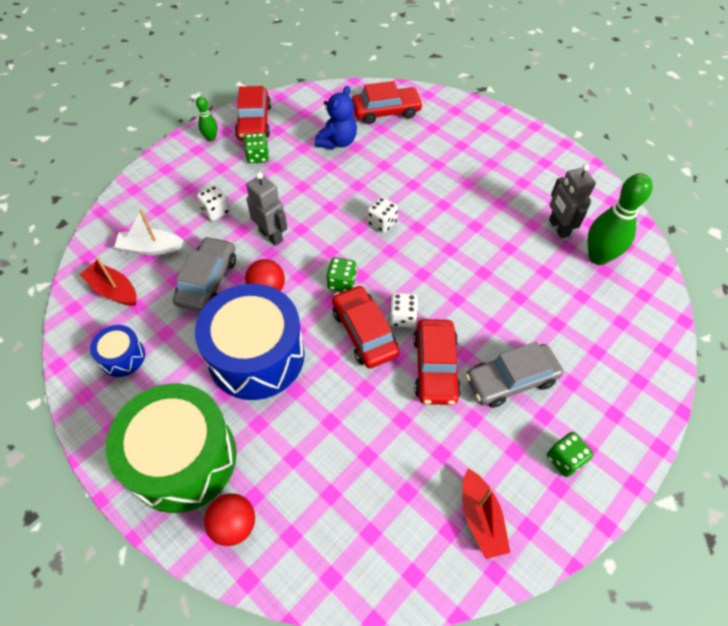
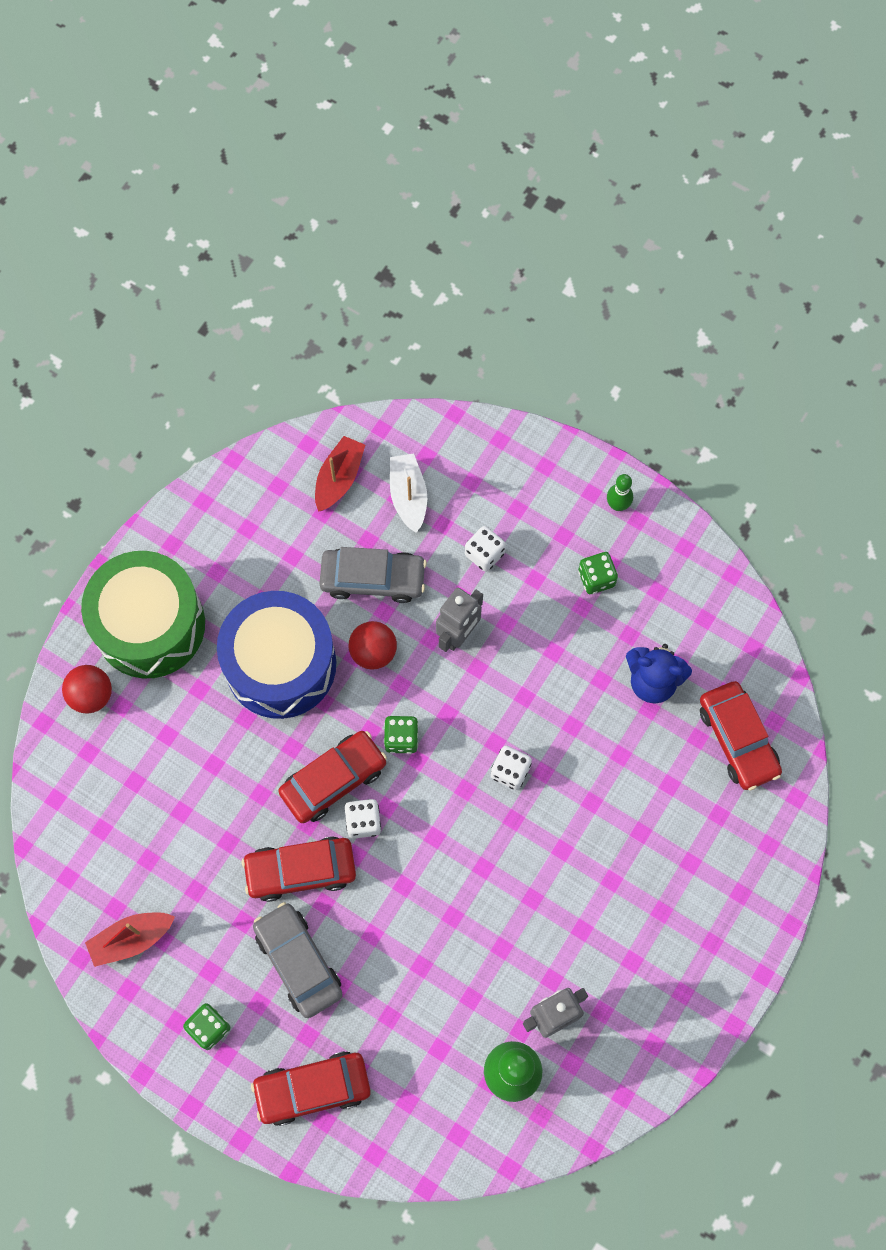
camera: 80 degrees right, 15 degrees up
blue drum [90,325,145,377] -> none
red car [235,86,271,141] -> red car moved to [251,1051,371,1126]

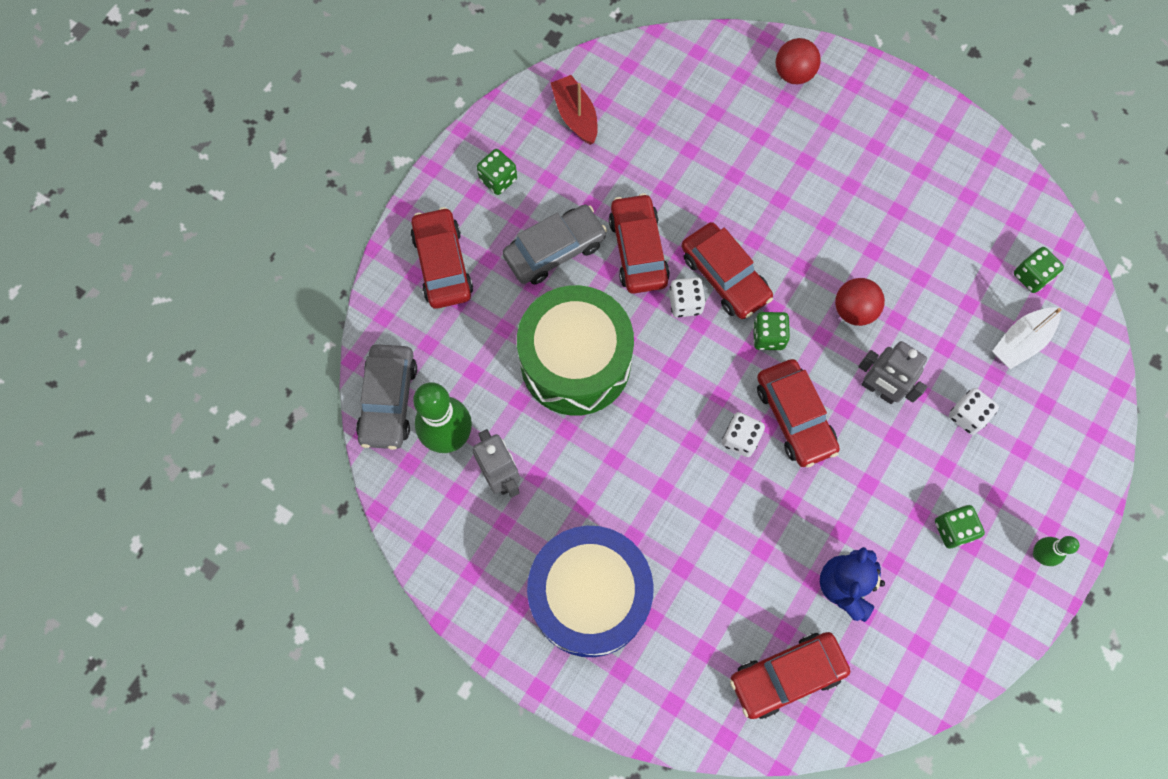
camera: 90 degrees right, 0 degrees up
green drum [81,551,205,678] -> green drum moved to [517,285,634,416]
blue drum [217,591,336,719] -> blue drum moved to [527,526,654,657]
red boat [315,436,365,512] -> green dice [1014,247,1064,293]
grey car [319,547,427,603] -> grey car moved to [356,344,417,450]
white boat [390,453,427,533] -> white boat turned 150 degrees clockwise [992,307,1061,369]
none -> red car [757,359,840,468]

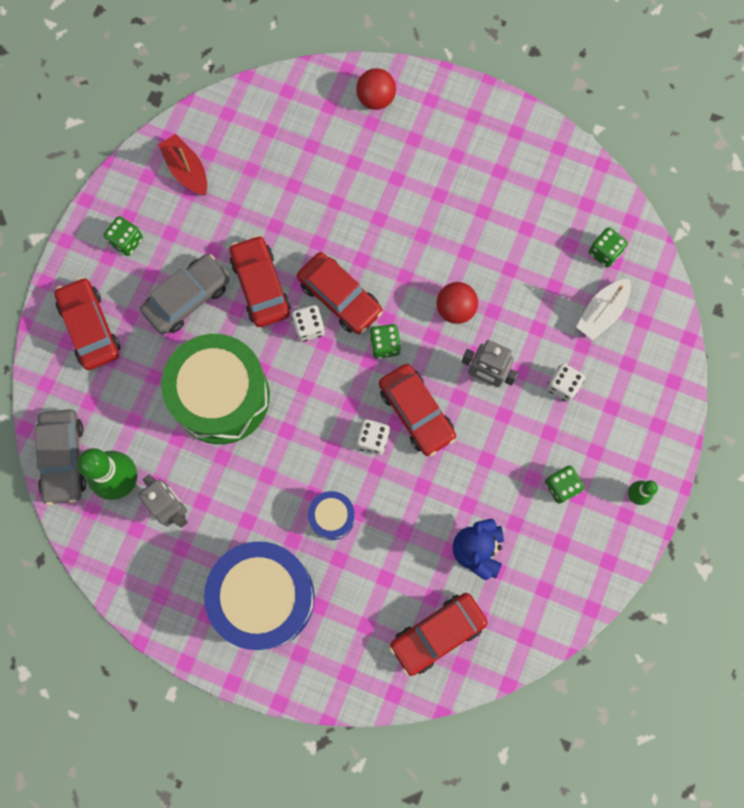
camera: 10 degrees left, 5 degrees up
none -> blue drum [308,491,355,540]

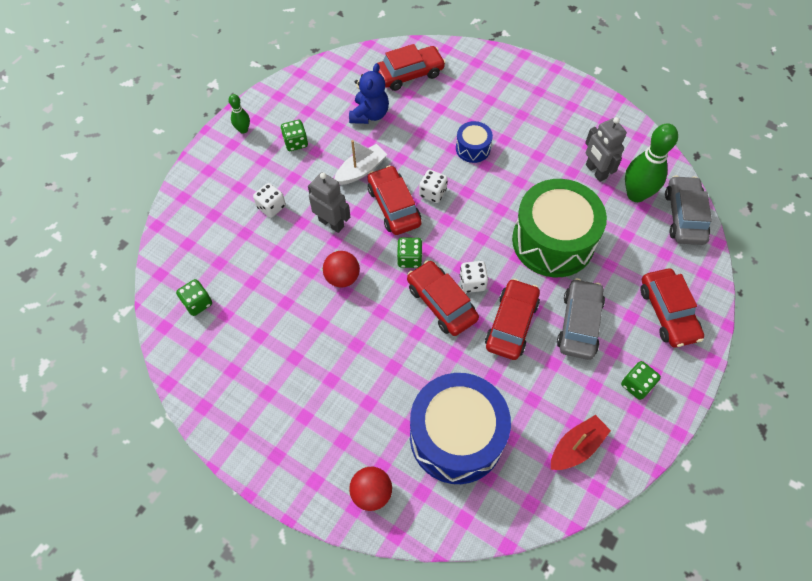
camera: 170 degrees left, 15 degrees down
grey car [140,254,229,335] -> grey car turned 135 degrees clockwise [557,278,605,360]
red boat [158,134,207,195] -> red boat turned 105 degrees counterclockwise [551,415,611,470]
blue drum [204,541,315,650] -> blue drum moved to [410,373,511,484]
red car [230,235,291,327] -> red car turned 150 degrees counterclockwise [485,279,540,360]
white boat [576,279,631,340] -> white boat moved to [335,140,388,185]

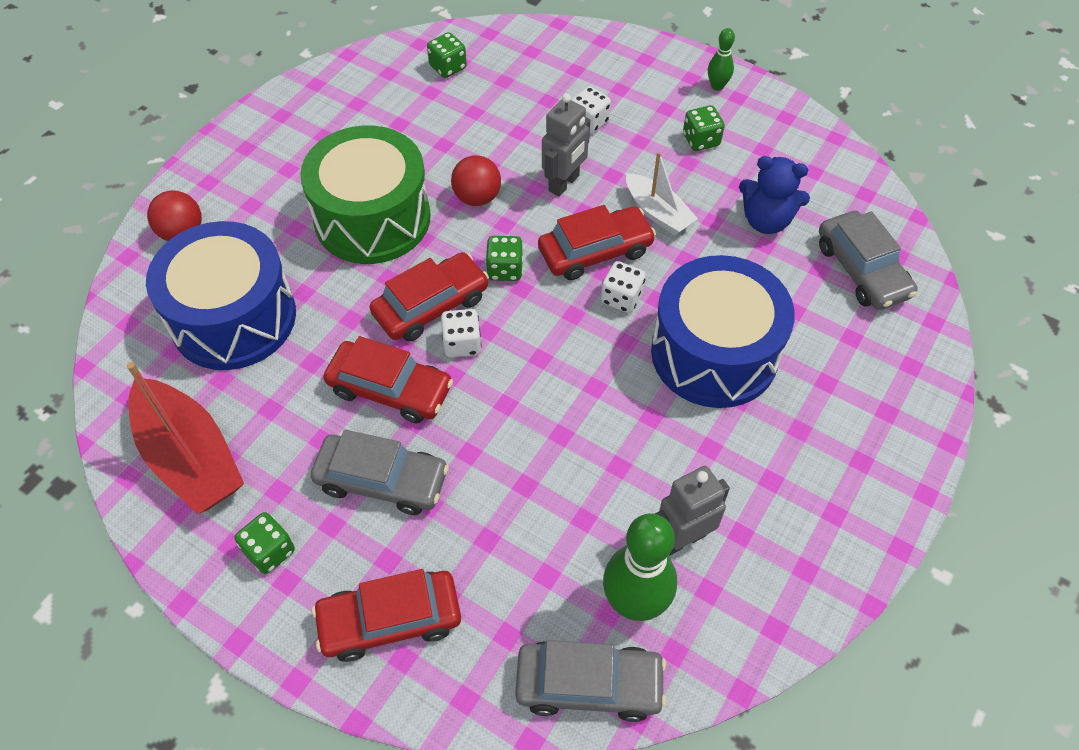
camera: 90 degrees right, 5 degrees down
red car [378,44,445,91] -> grey car [819,211,917,310]
blue drum [456,121,493,163] -> blue drum [651,255,795,408], size x2.19
green drum [512,179,607,277] -> green drum moved to [300,125,431,264]
red boat [551,415,611,470] -> red boat [127,362,244,514], size x1.66

